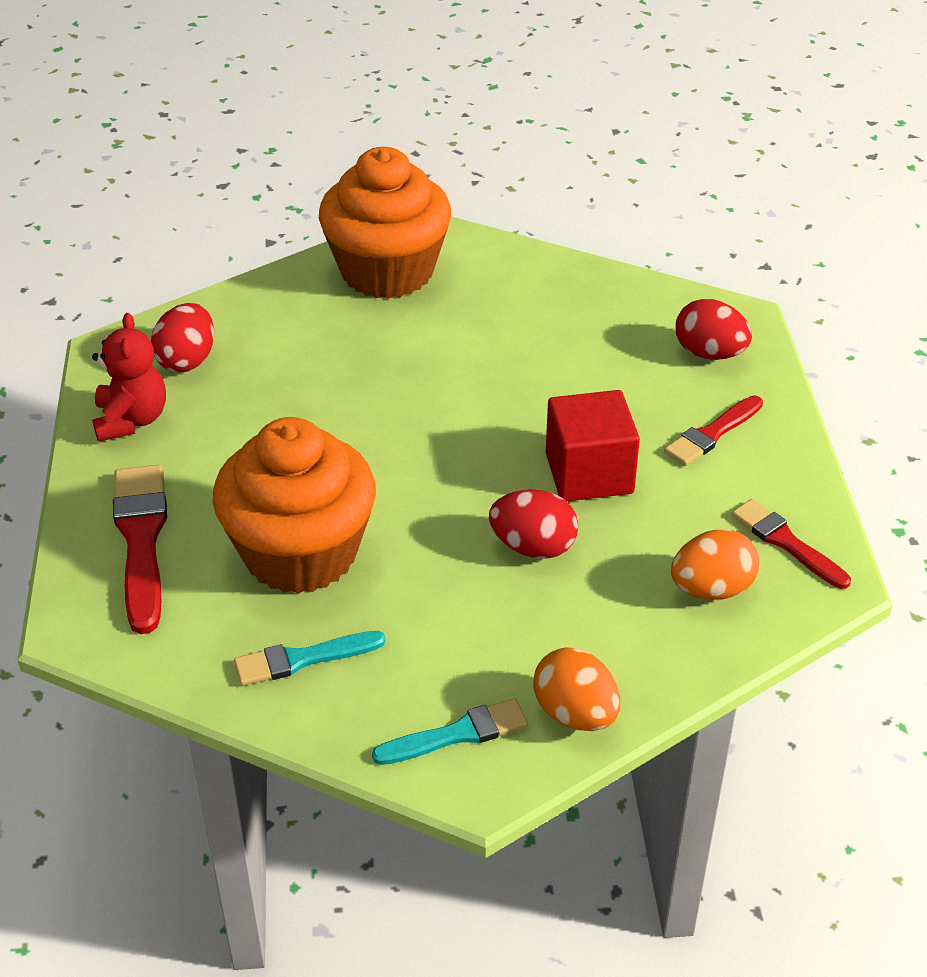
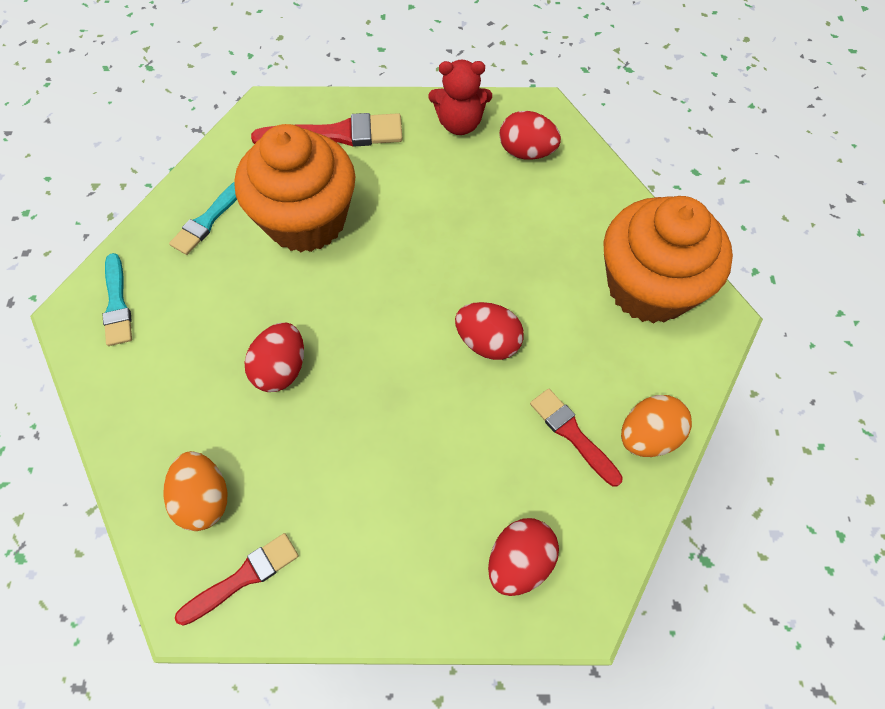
camera: 95 degrees right, 20 degrees up
turquoise brush [234,631,386,686] -> turquoise brush turned 135 degrees counterclockwise [169,182,237,255]
orange egg [533,647,620,731] -> orange egg moved to [621,395,692,457]
red cube [546,390,640,502] -> none
red brush [664,395,763,466] -> red brush moved to [530,389,623,487]
none -> red egg [455,302,524,360]

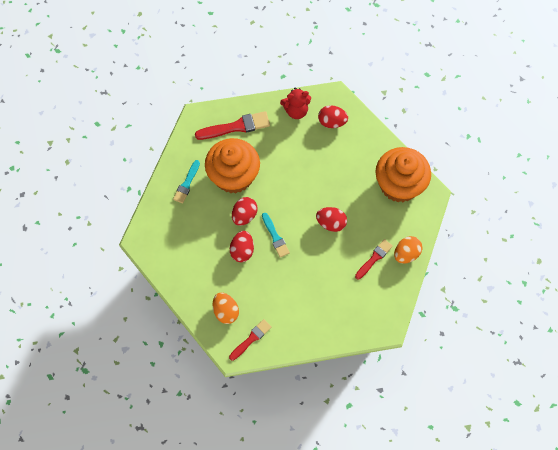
camera: 10 degrees left, 5 degrees up
turquoise brush [102,253,132,346] -> turquoise brush moved to [262,213,290,258]
red egg [488,518,559,596] -> red egg moved to [232,197,258,226]
red brush [530,389,623,487] -> red brush turned 90 degrees clockwise [355,239,393,279]

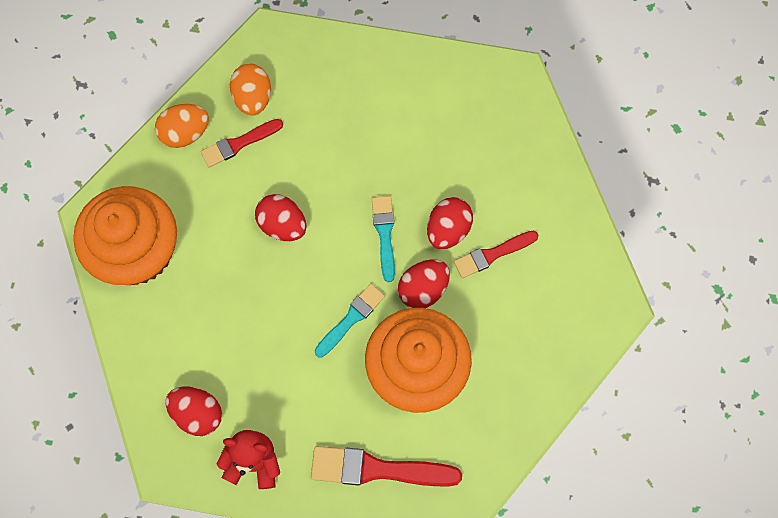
camera: 160 degrees left, 5 degrees up
turquoise brush [173,160,200,204] -> turquoise brush moved to [315,284,385,358]
orange egg [212,292,239,324] -> orange egg moved to [230,63,271,116]
red brush [229,319,272,361] -> red brush moved to [454,230,538,278]

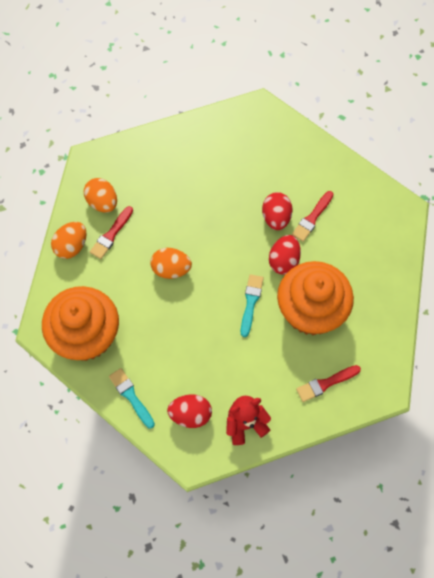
camera: 30 degrees left, 5 degrees down
red egg [255,194,306,241] -> orange egg [150,248,192,279]
red brush [311,446,462,487] -> red brush [296,365,361,402], size x0.63
turquoise brush [372,196,395,282] -> turquoise brush moved to [109,368,155,429]

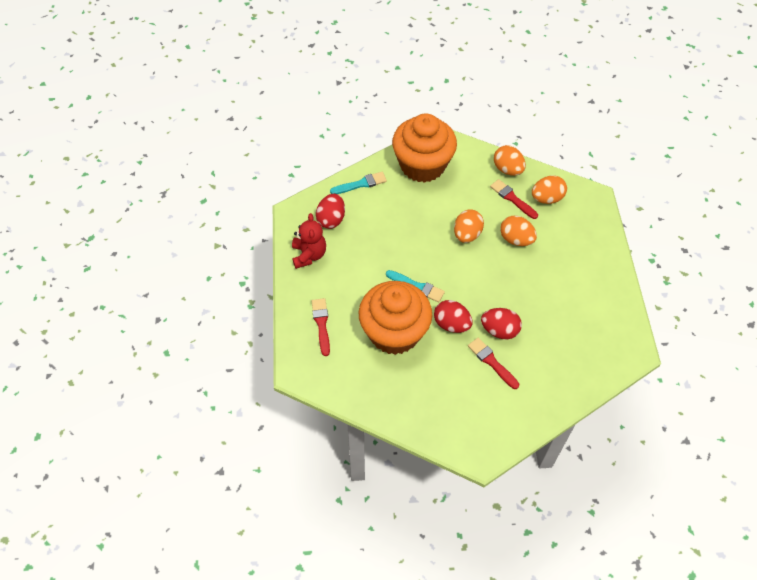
camera: 105 degrees right, 10 degrees down
none -> orange egg [500,216,537,246]

